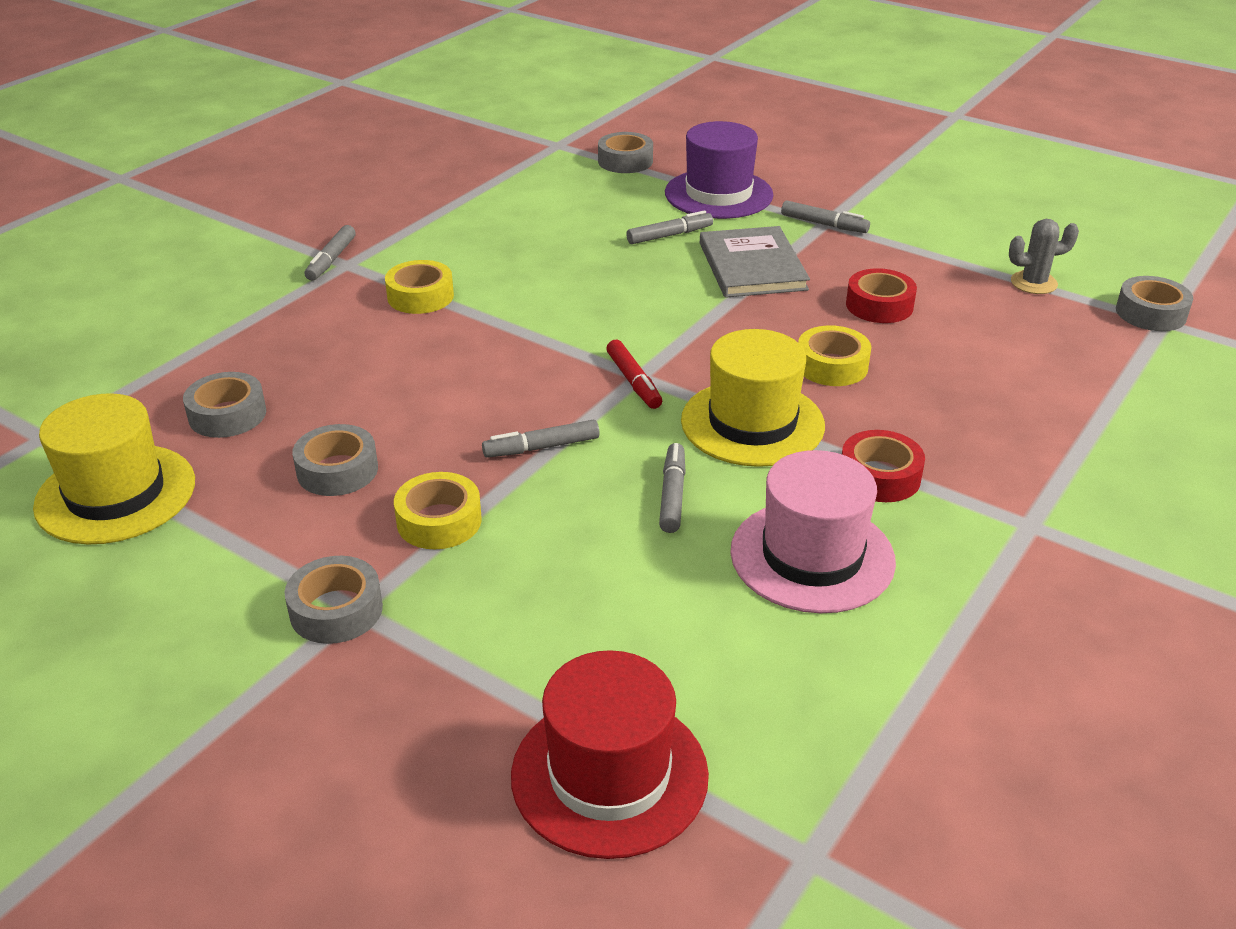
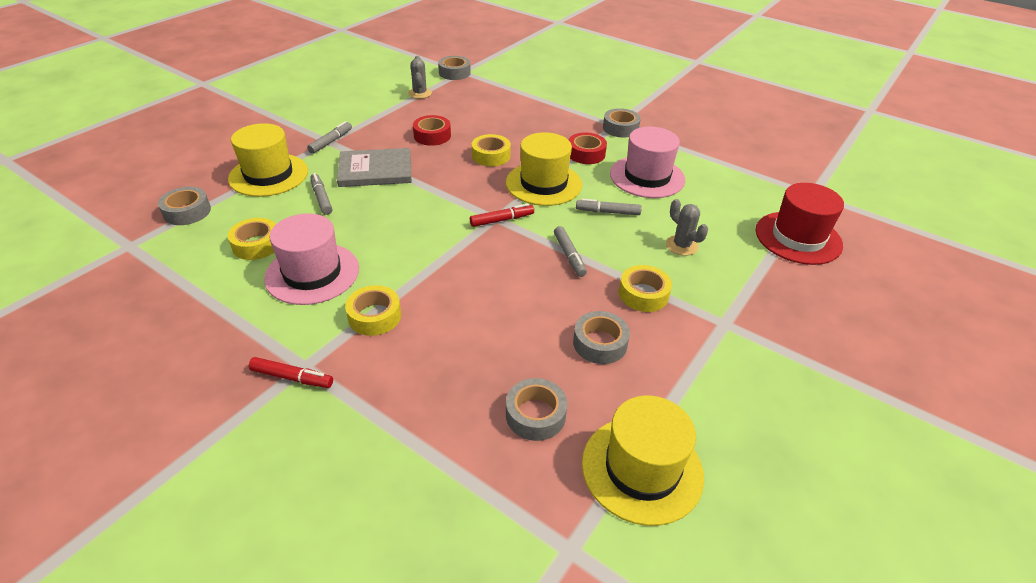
camera: 90 degrees left, 5 degrees up
grey tape [285,556,383,644] -> grey tape moved to [603,108,641,138]
grey marker [304,225,356,281] -> red marker [249,357,333,388]
purple hat [665,121,773,219] -> yellow hat [228,123,308,197]
none -> yellow tape [228,218,276,260]
none -> pink hat [264,213,359,305]
none -> grey cactus [666,199,708,256]

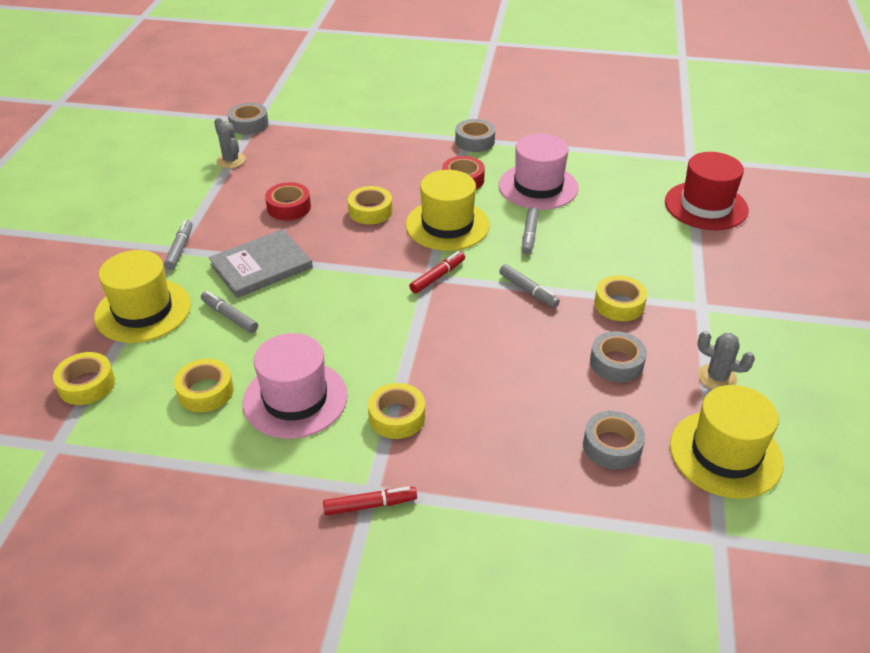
camera: 25 degrees left, 0 degrees up
grey tape [158,187,211,225] -> yellow tape [53,352,115,405]
grey marker [576,199,642,215] -> grey marker turned 60 degrees counterclockwise [522,207,539,255]
grey cactus [666,199,708,256] -> grey cactus moved to [697,331,755,390]

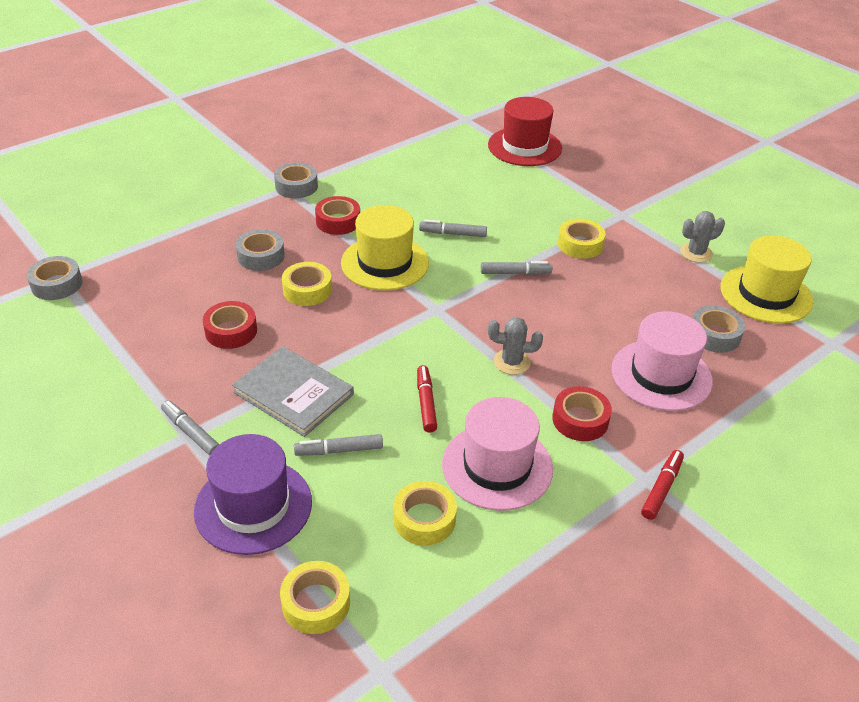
camera: 50 degrees left, 0 degrees up
yellow hat [94,250,191,343] -> purple hat [194,434,312,555]
grey book [209,229,313,298] -> grey book turned 60 degrees counterclockwise [232,346,354,437]
grey cactus [214,118,245,168] -> grey cactus moved to [488,317,543,375]
yellow tape [368,383,425,439] -> red tape [552,386,612,441]
red marker [409,251,465,293] -> red marker moved to [417,365,437,433]
pink hat [499,134,579,210] -> pink hat moved to [611,311,713,411]
grey marker [522,207,539,255] -> grey marker turned 135 degrees clockwise [419,220,487,237]
grey tape [590,331,647,382] -> grey tape moved to [236,229,285,271]

